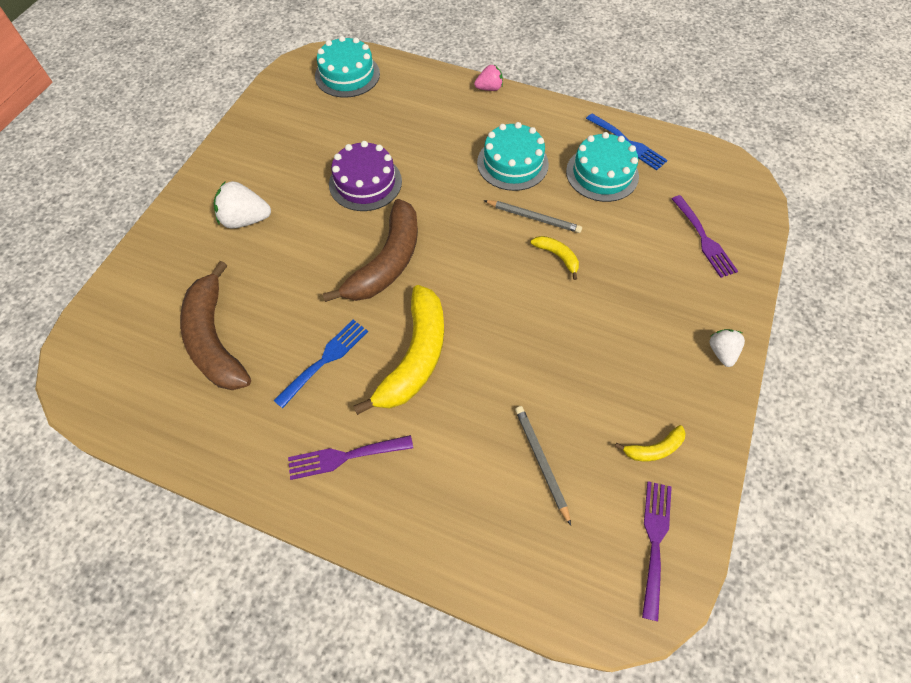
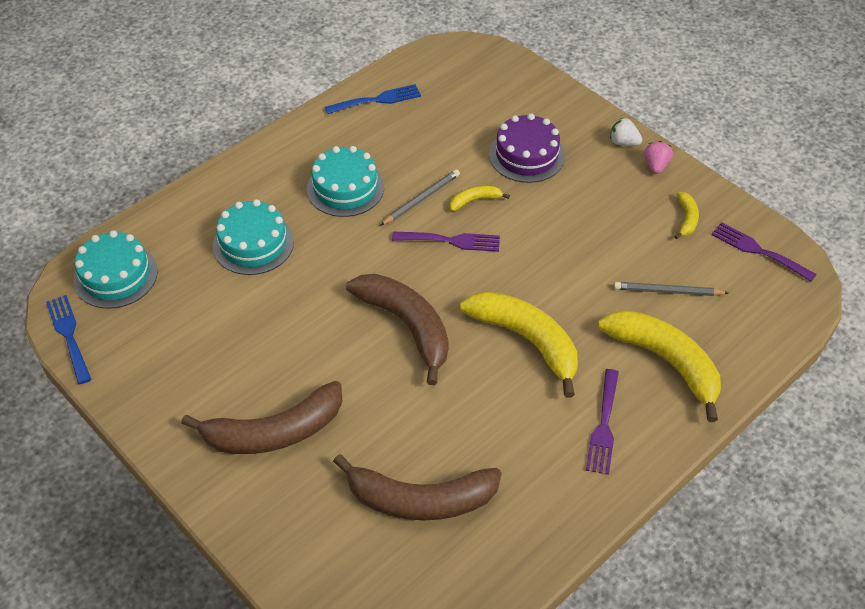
camera: 65 degrees left, 10 degrees down
white strawberry [214,181,271,229] -> brown banana [181,381,342,454]
blue fork [273,320,368,409] -> blue fork moved to [46,295,91,384]
purple cake [329,141,402,211] -> purple cake moved to [489,113,565,183]
pink strawberry [474,65,503,91] -> pink strawberry moved to [644,141,673,174]
turquoise cake [566,132,639,202] -> turquoise cake moved to [213,199,294,275]
purple fork [672,195,738,278] -> purple fork moved to [392,232,500,252]
none -> yellow banana [598,310,721,422]

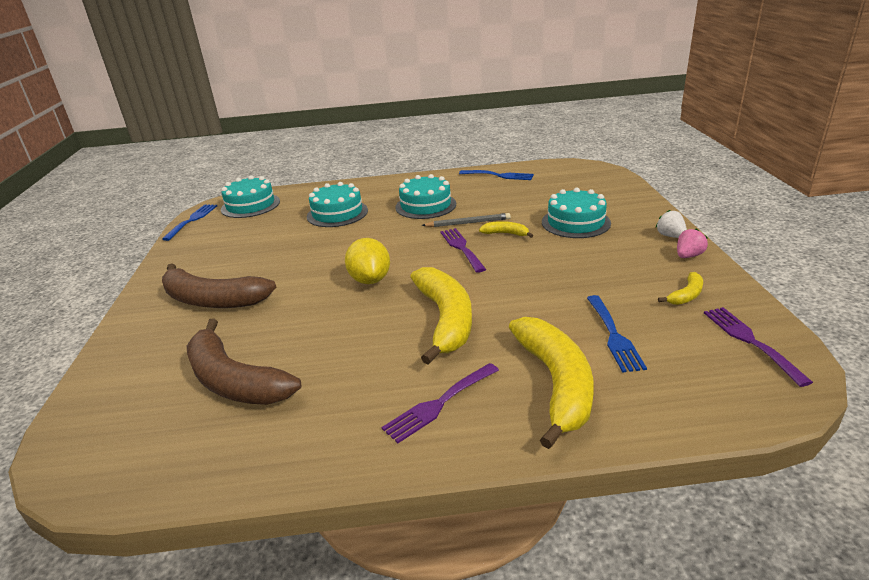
camera: 40 degrees right, 20 degrees down
brown banana [346,274,449,385] -> yellow lemon [345,238,390,284]
purple fork [392,232,500,252] -> purple fork turned 150 degrees counterclockwise [440,228,486,273]
purple cake [489,113,565,183] -> turquoise cake [542,188,611,238]
grey pencil [614,282,728,296] -> blue fork [587,295,647,373]

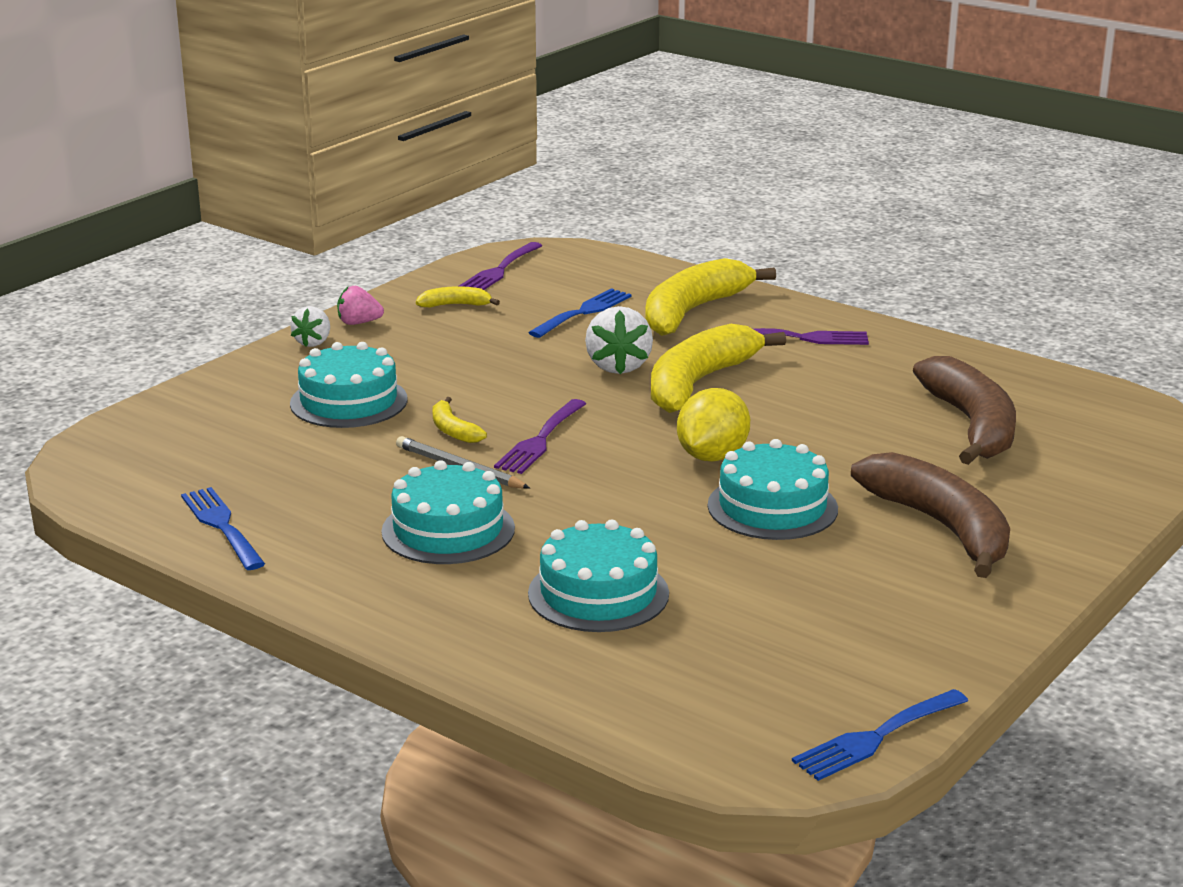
camera: 140 degrees left, 5 degrees down
turquoise cake [221,176,280,218] -> turquoise cake moved to [708,439,838,540]
none -> white strawberry [585,306,653,374]

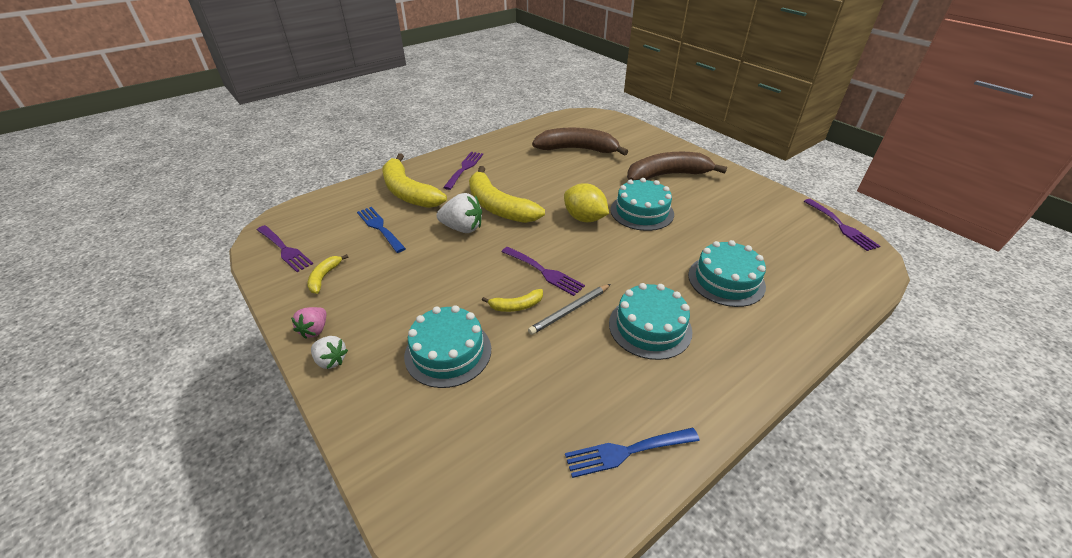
camera: 75 degrees left, 15 degrees up
blue fork [792,689,968,781] -> purple fork [804,199,880,251]

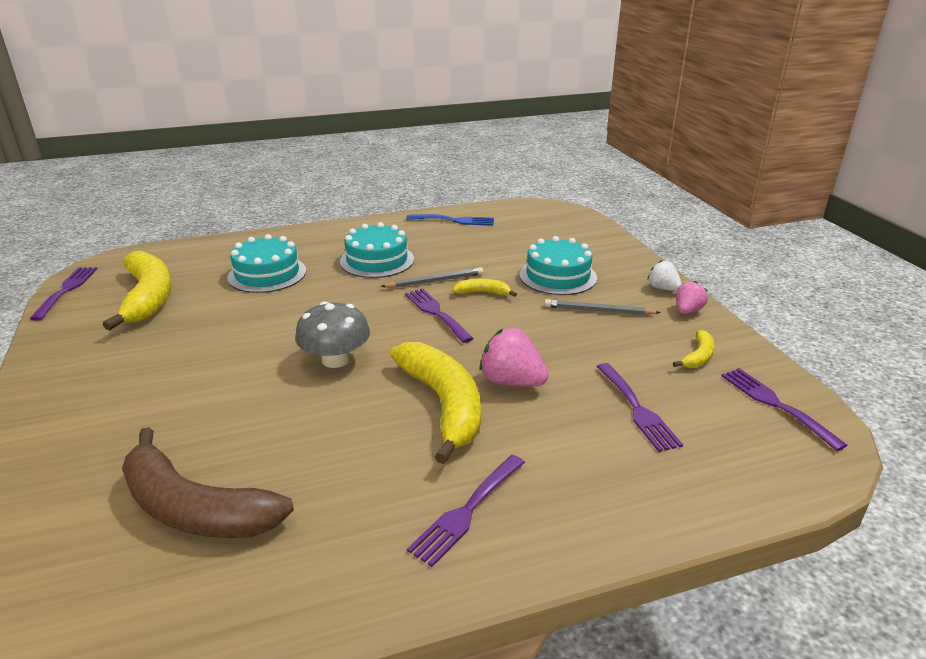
camera: 160 degrees left, 10 degrees down
blue fork [357,207,406,253] -> purple fork [597,363,683,452]
yellow banana [382,153,447,208] -> yellow banana moved to [103,251,172,331]
white strawberry [436,193,482,233] -> pink strawberry [479,328,549,386]
yellow lemon [564,184,609,222] -> grey mushroom [295,301,370,368]
turquoise cake [610,178,674,231] -> none
brown banana [627,152,727,180] -> none
none -> grey pencil [544,299,661,315]

